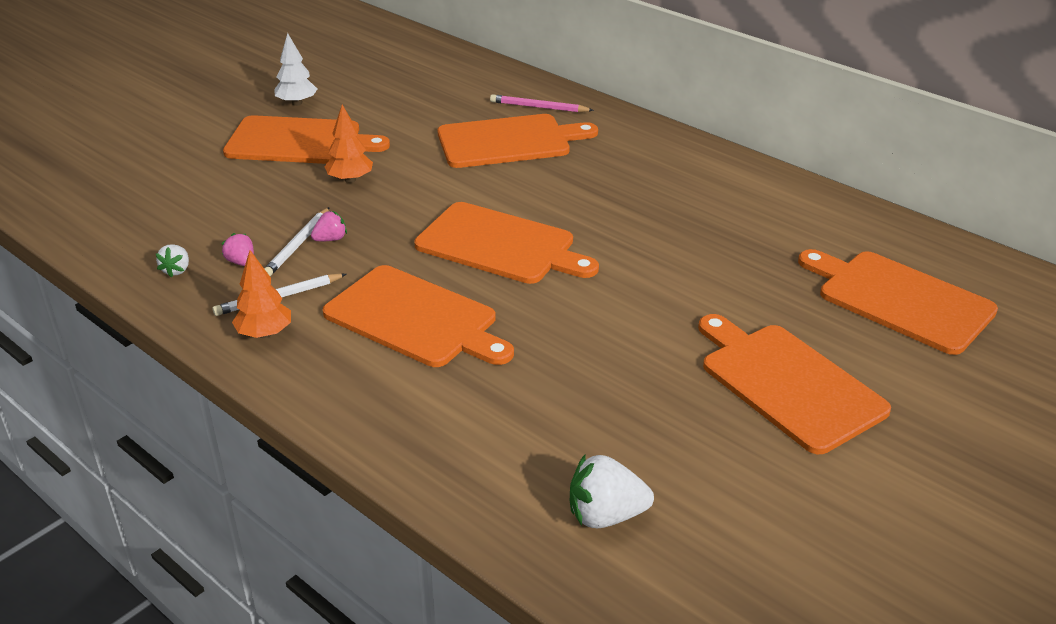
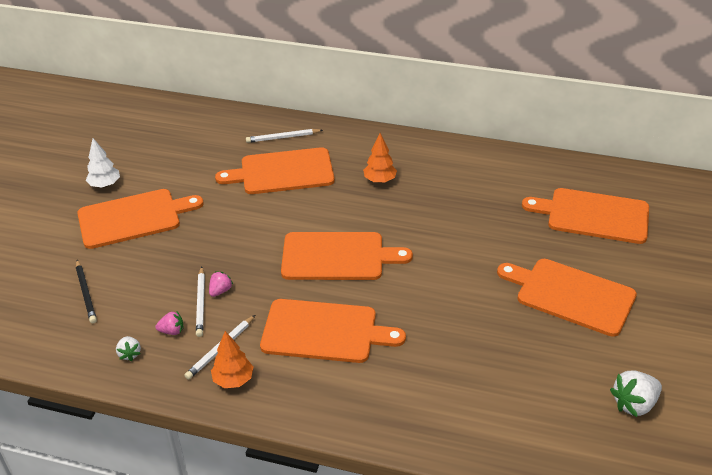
camera: 25 degrees left, 5 degrees up
pink strawberry [221,233,254,266] -> pink strawberry turned 150 degrees clockwise [156,311,183,335]
orange tree [324,105,373,183] -> orange tree moved to [363,133,397,183]
orange cutting board [438,114,598,168] -> orange cutting board turned 150 degrees counterclockwise [215,147,335,194]
pink pencil [490,94,594,112] -> white pencil [246,129,323,143]
white strawberry [570,454,654,529] -> white strawberry moved to [610,371,662,417]
none -> black pencil [76,260,97,323]

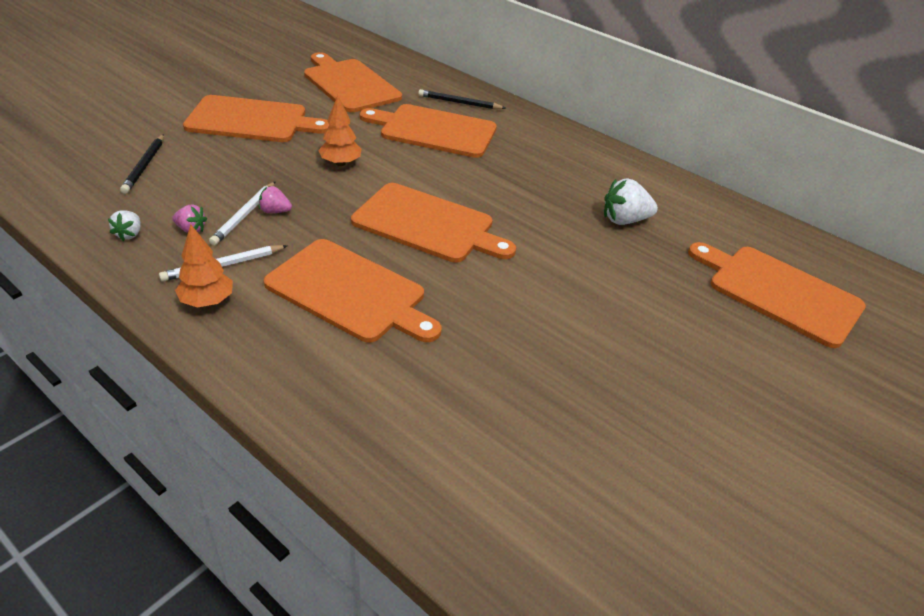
camera: 20 degrees right, 0 degrees up
white tree [86,138,120,188] -> none
pink strawberry [209,271,233,297] -> pink strawberry turned 135 degrees counterclockwise [259,186,292,213]
white pencil [246,129,323,143] -> black pencil [418,89,505,109]
orange tree [363,133,397,183] -> orange tree moved to [318,95,361,166]
orange cutting board [497,259,637,337] -> orange cutting board moved to [304,52,402,112]
white strawberry [610,371,662,417] -> white strawberry moved to [604,178,658,225]

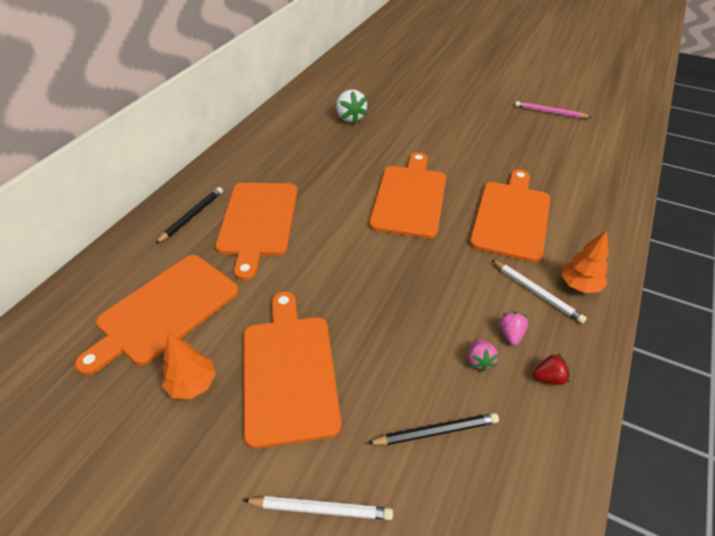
camera: 100 degrees left, 5 degrees up
white strawberry [108,210,141,241] -> red strawberry [533,353,570,385]
white pencil [209,181,276,245] -> white pencil moved to [243,496,393,520]
pink strawberry [259,186,292,213] -> pink strawberry moved to [468,339,498,371]
orange tree [318,95,361,166] -> orange tree moved to [162,332,216,399]
black pencil [418,89,505,109] -> black pencil turned 150 degrees counterclockwise [155,187,223,244]
orange cutting board [688,242,866,348] -> none
none -> pink pencil [515,101,592,118]

